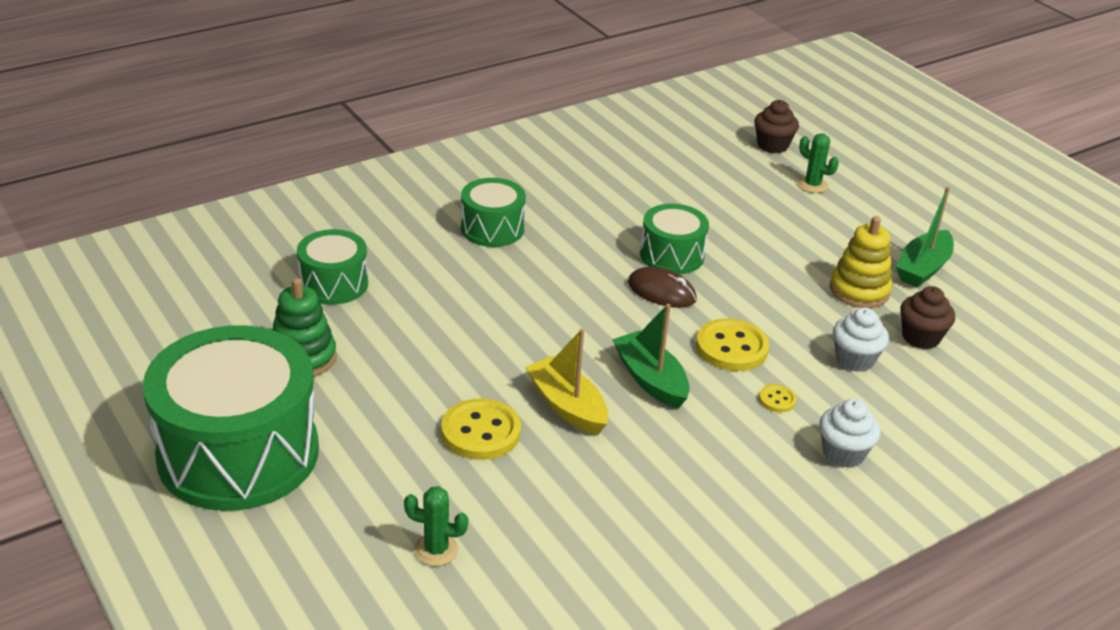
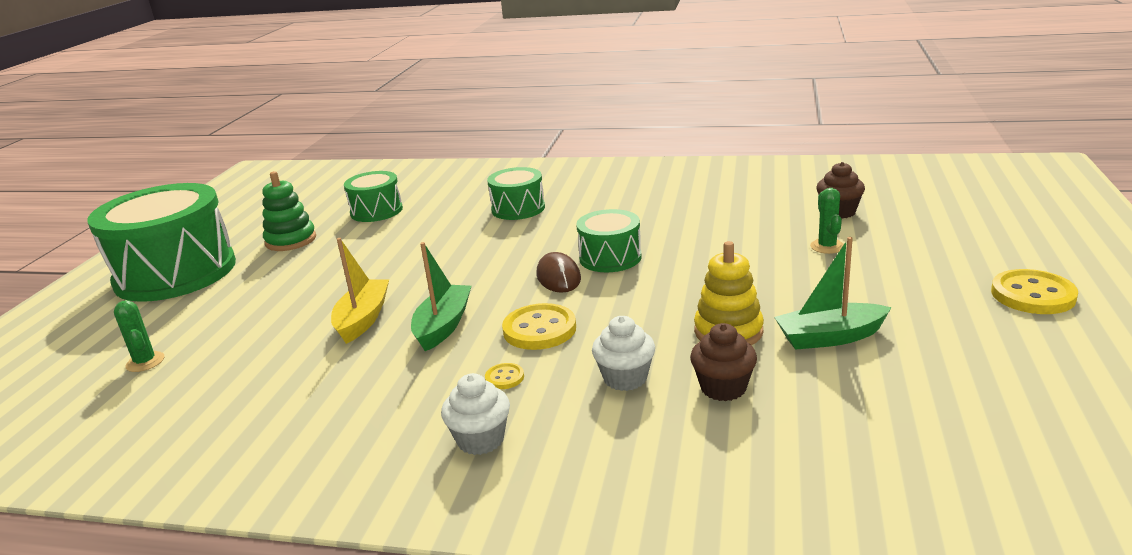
camera: 50 degrees right, 10 degrees down
yellow button [441,398,521,460] -> yellow button moved to [991,269,1078,314]

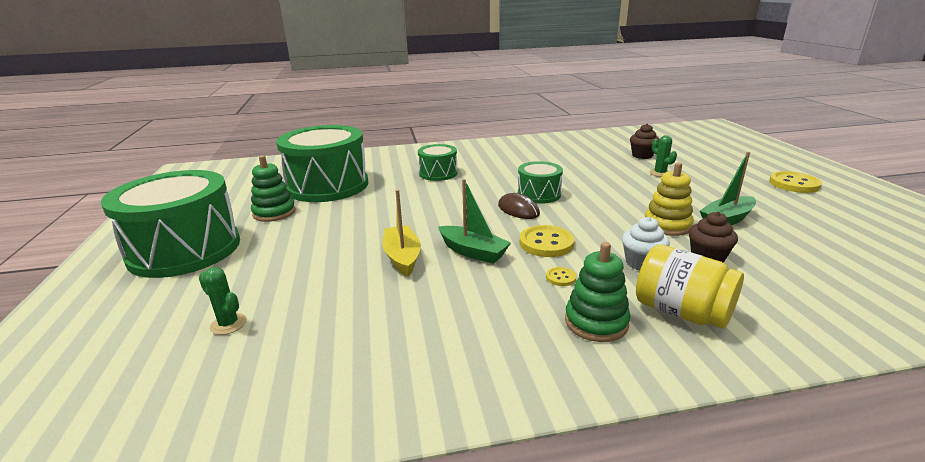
camera: 25 degrees left, 0 degrees up
green drum [344,171,403,222] -> green drum [276,125,368,202], size x1.99
green boat [411,242,471,351] -> green boat turned 135 degrees clockwise [438,179,511,264]
white cupcake [441,373,510,455] -> green stacking toy [565,242,631,342]
none -> yellow jar [636,245,744,328]

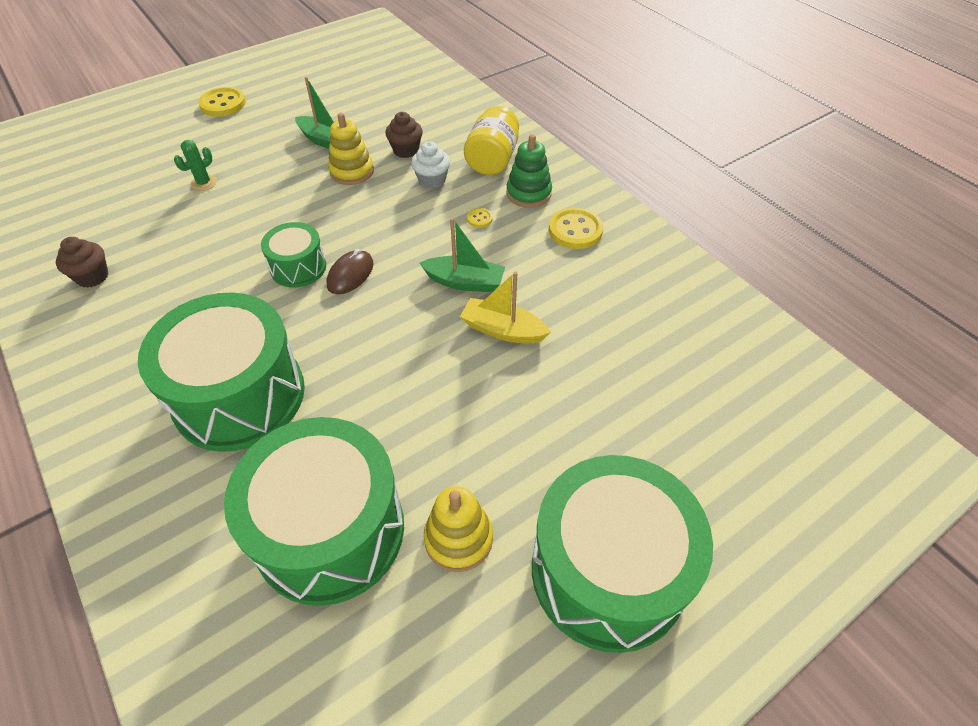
camera: 115 degrees left, 25 degrees up
green cactus [199,267,247,335] -> none
green stacking toy [251,155,296,222] -> yellow stacking toy [424,486,493,572]
yellow boat [382,190,421,277] -> yellow boat turned 60 degrees clockwise [460,271,551,344]
green drum [418,144,458,181] -> green drum [138,292,305,452], size x1.99
green boat [438,179,511,264] -> green boat turned 90 degrees clockwise [420,218,505,292]
yellow button [520,225,575,257] -> yellow button moved to [549,208,603,249]
brown cupcake [630,124,659,159] -> brown cupcake moved to [56,237,108,288]

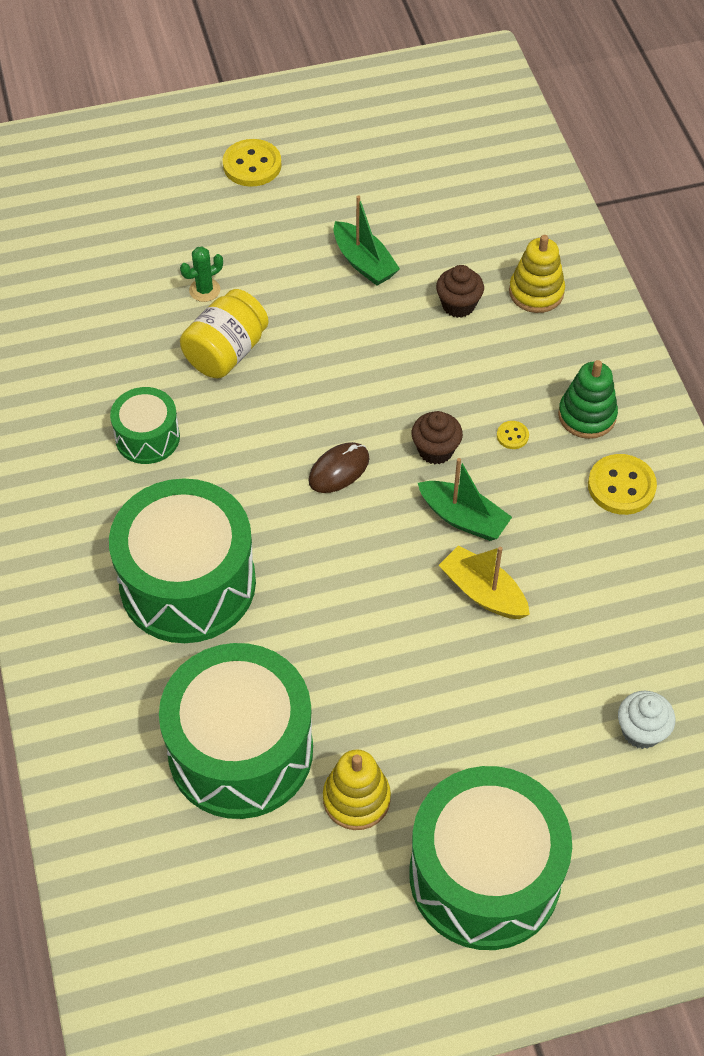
camera: 20 degrees right, 5 degrees up
brown cupcake [56,237,108,288] -> brown cupcake moved to [412,411,463,464]
green drum [261,222,326,288] -> green drum moved to [110,387,180,464]
yellow stacking toy [328,113,374,185] -> yellow stacking toy moved to [509,235,565,313]
white cupcake [411,141,450,189] -> white cupcake moved to [618,691,675,749]
yellow jar [464,106,519,175] -> yellow jar moved to [180,289,269,378]

